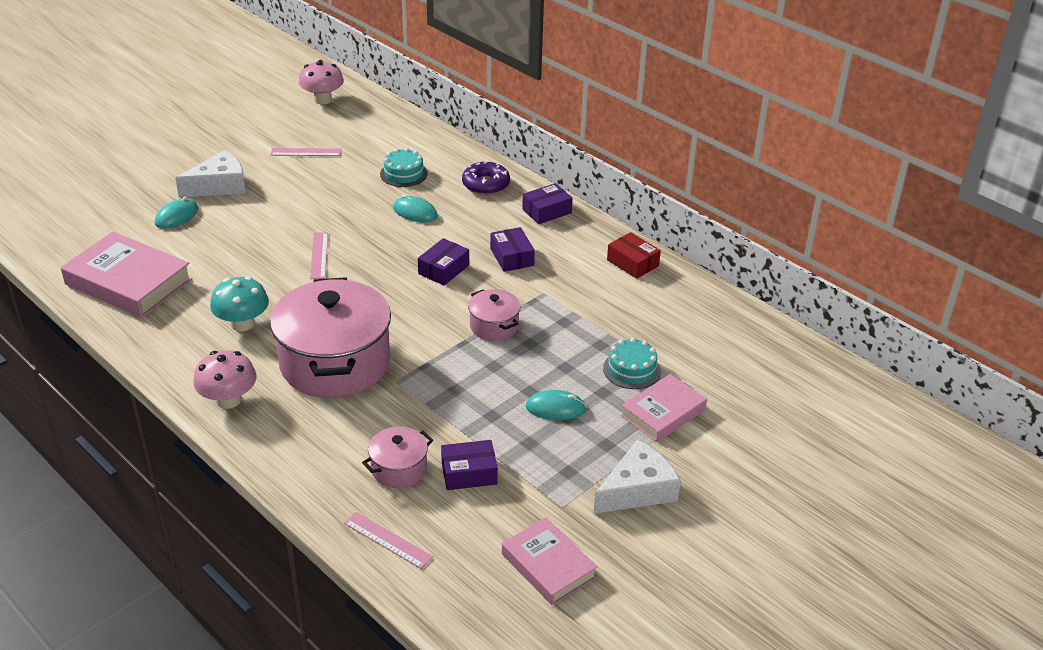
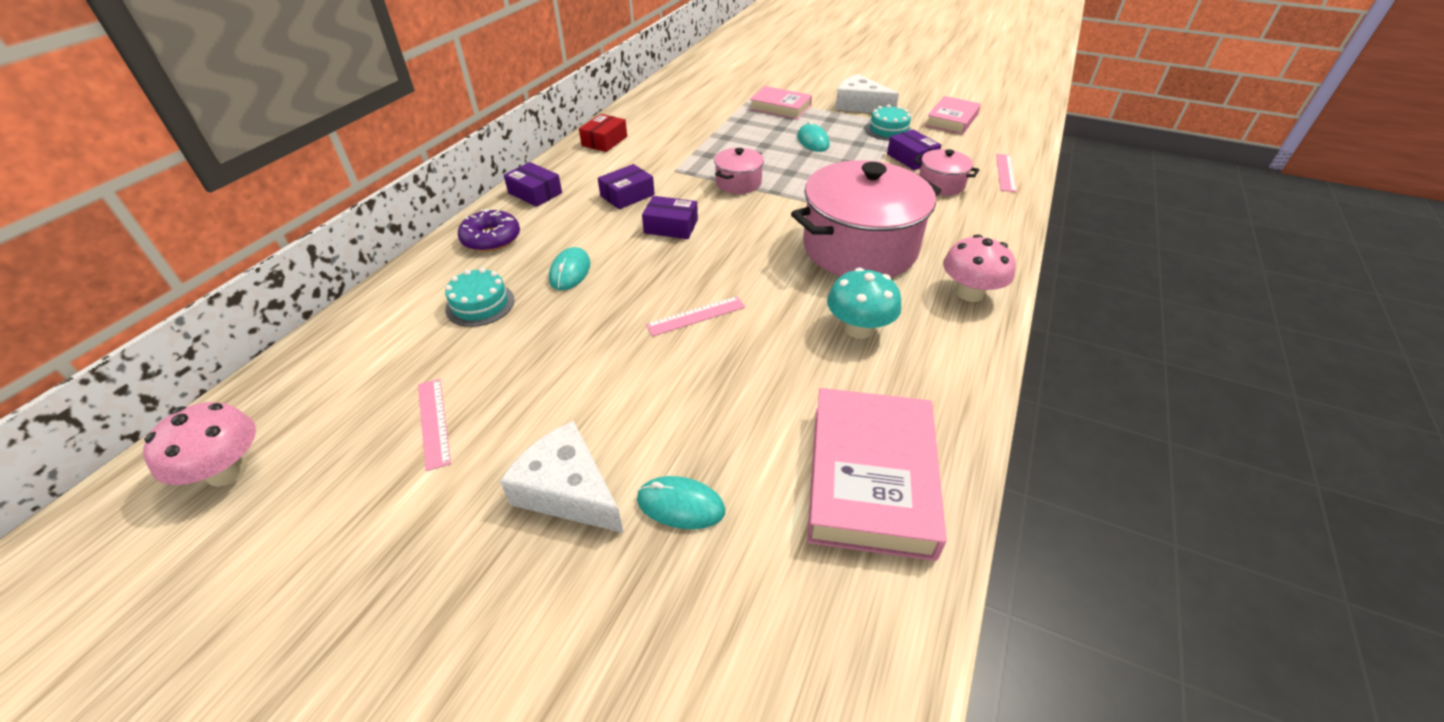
camera: 110 degrees left, 5 degrees up
turquoise cake [603,338,661,389] -> turquoise cake moved to [865,104,912,141]

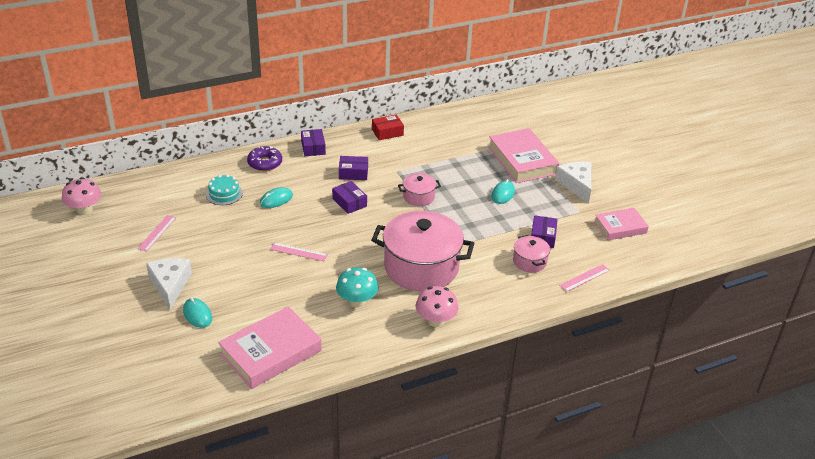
camera: 40 degrees right, 5 degrees down
pink book [749,86,812,120] -> pink book [488,128,560,183], size x1.61
turquoise cake [865,104,912,141] -> none

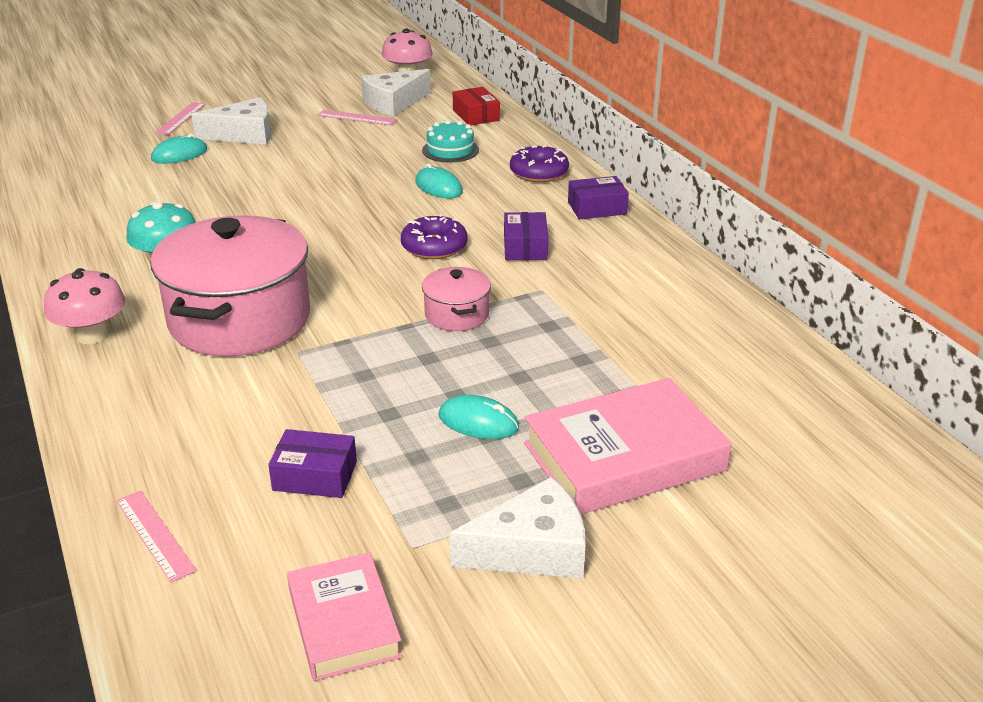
camera: 90 degrees right, 5 degrees down
pink book [218,306,322,389] -> none
pink ruler [270,243,328,261] -> pink ruler moved to [155,102,206,135]
purple box [332,181,367,214] -> purple donut [401,214,468,259]
red box [372,115,404,140] -> red box moved to [453,87,500,125]
pink pot [513,235,550,273] -> none
none -> white cheese [361,69,431,116]

